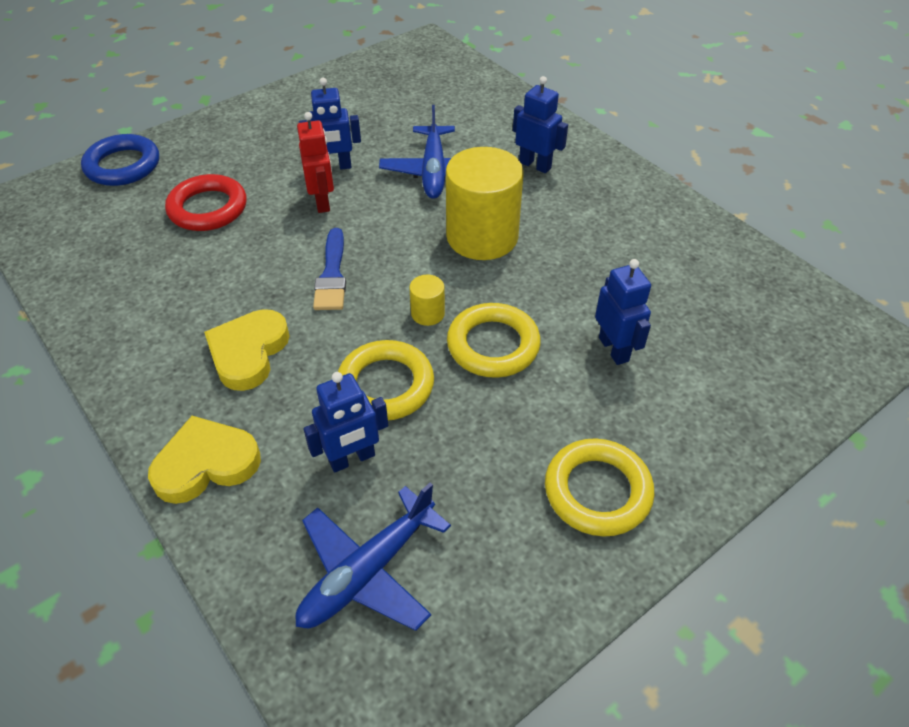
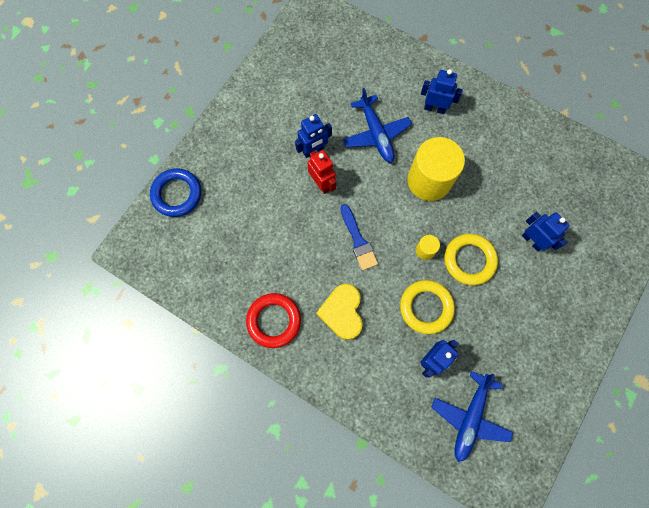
camera: 20 degrees left, 25 degrees up
yellow heart [148,416,261,504] -> none
red ring [165,174,247,231] -> red ring moved to [246,293,301,348]
yellow ring [545,438,654,537] -> none

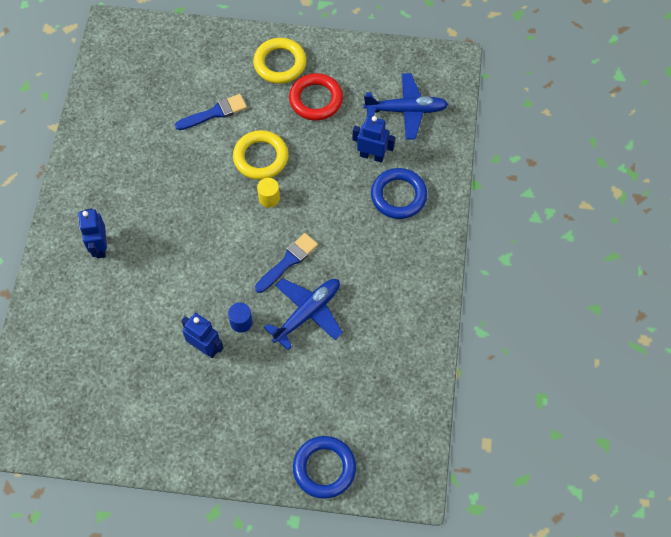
camera: 115 degrees left, 10 degrees down
red ring [246,293,301,348] -> red ring moved to [289,73,343,121]
red robot [307,150,336,194] -> blue cylinder [228,303,253,333]
yellow heart [316,284,363,340] -> none
blue plane [343,88,412,163] -> blue plane moved to [264,278,343,350]
yellow ring [400,280,455,334] -> yellow ring moved to [253,38,307,84]
yellow cylinder [407,137,465,201] -> none
blue robot [522,212,570,251] -> blue brush [175,94,247,130]
none -> blue ring [371,168,427,219]

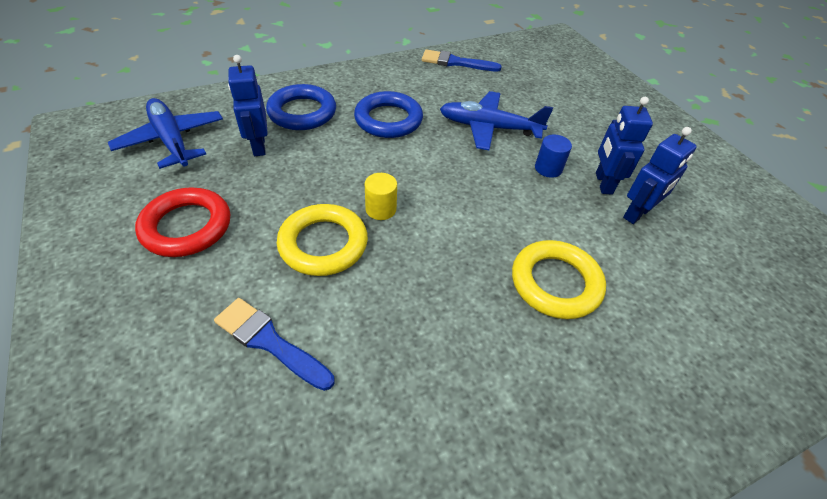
camera: 125 degrees left, 15 degrees down
blue robot [78,209,107,258] -> blue robot moved to [623,127,697,224]
yellow ring [253,38,307,84] -> yellow ring moved to [512,240,606,319]
blue brush [255,233,318,293] -> blue brush moved to [422,50,501,72]
blue ring [293,436,356,499] -> blue ring moved to [354,91,423,138]

